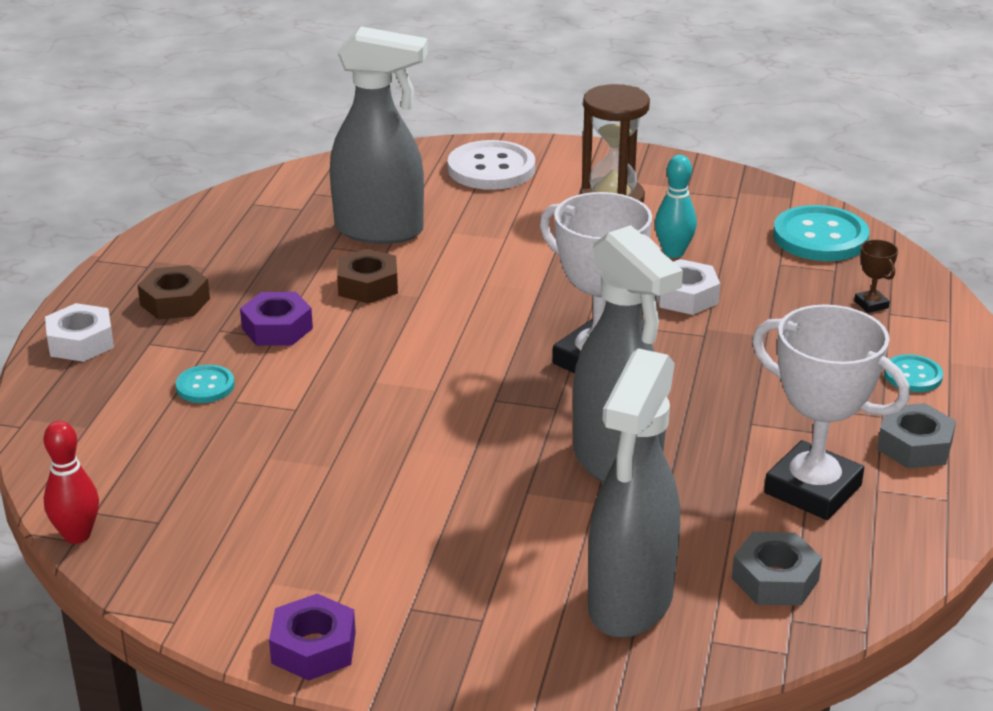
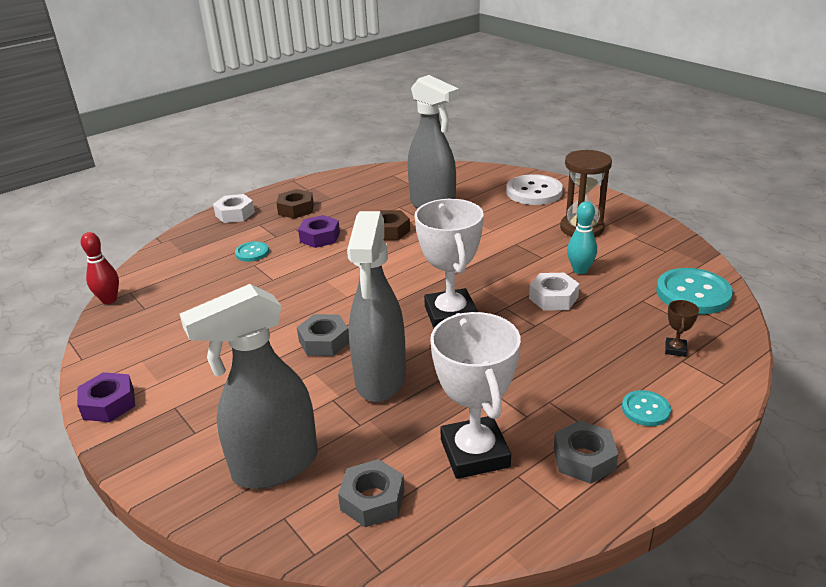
camera: 40 degrees right, 0 degrees up
none -> grey nut [297,314,349,356]

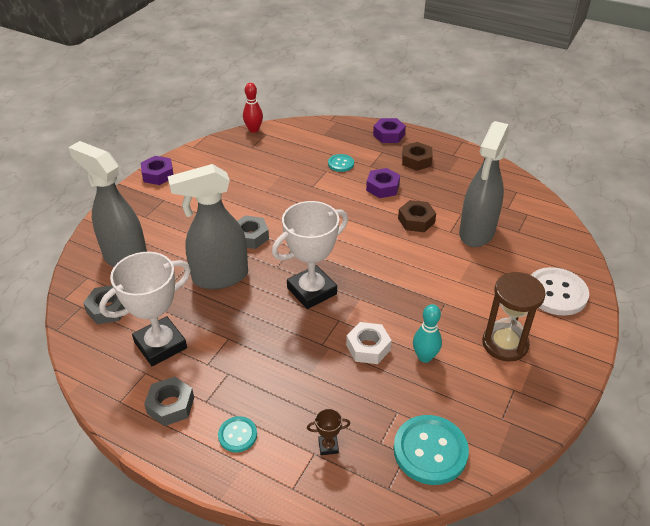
camera: 65 degrees right, 10 degrees up
white nut [213,194,255,223] -> purple nut [373,118,406,143]

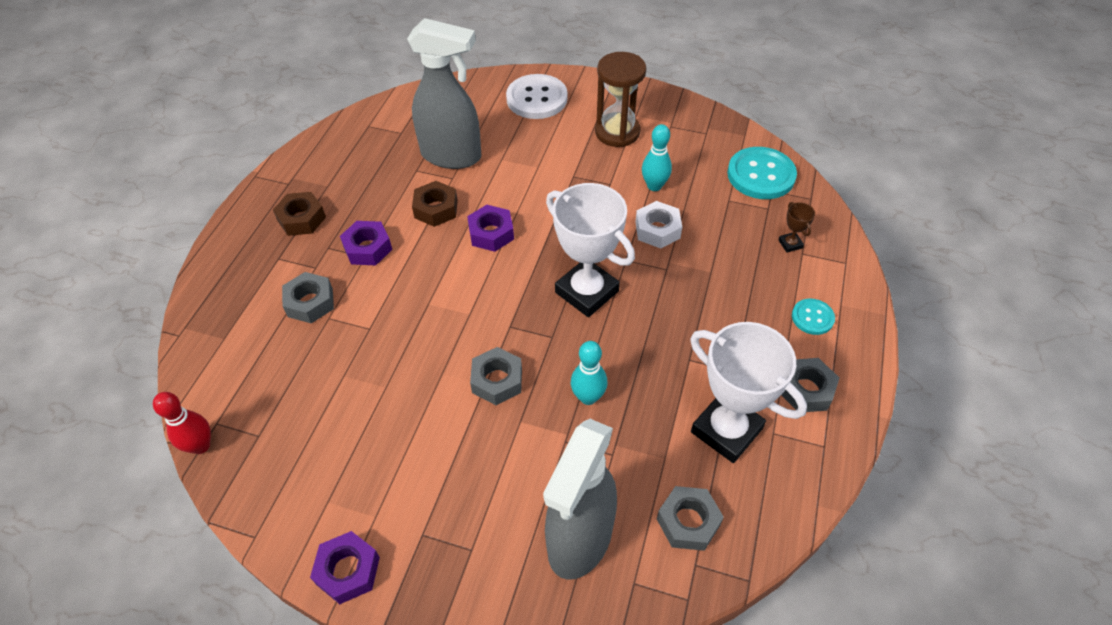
camera: 100 degrees left, 10 degrees up
grey spray bottle [168,164,248,289] -> turquoise bowling pin [571,341,607,405]
turquoise button [328,154,354,172] -> grey nut [282,272,334,323]
purple nut [373,118,406,143] -> purple nut moved to [467,205,514,252]

